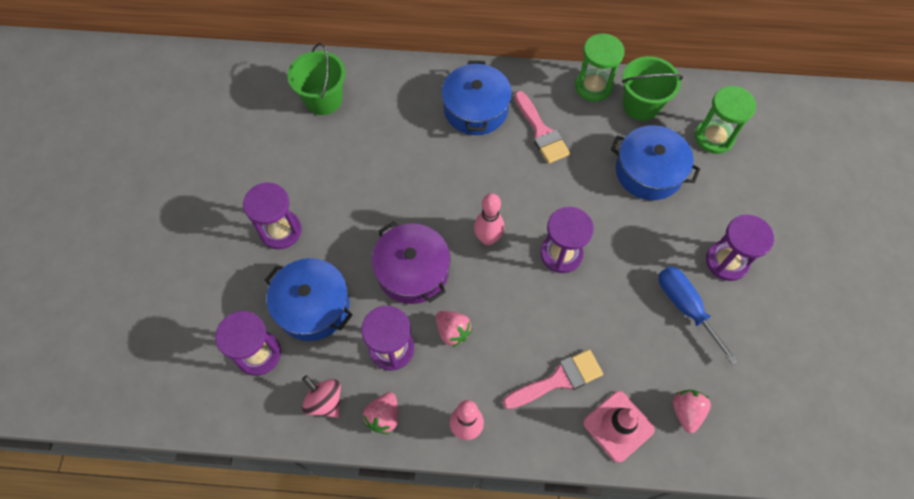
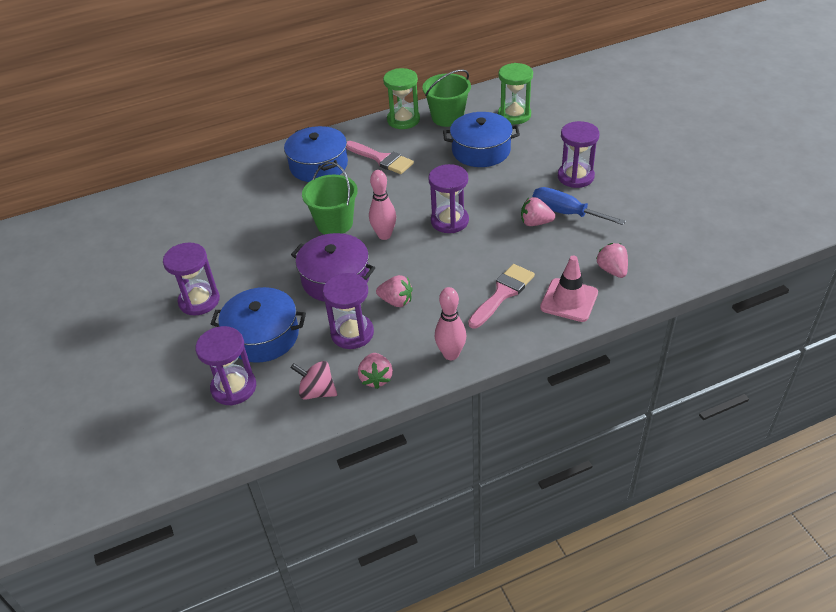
camera: 25 degrees left, 20 degrees down
green bucket [287,43,346,115] -> green bucket moved to [302,162,358,234]
none -> pink strawberry [521,197,555,226]

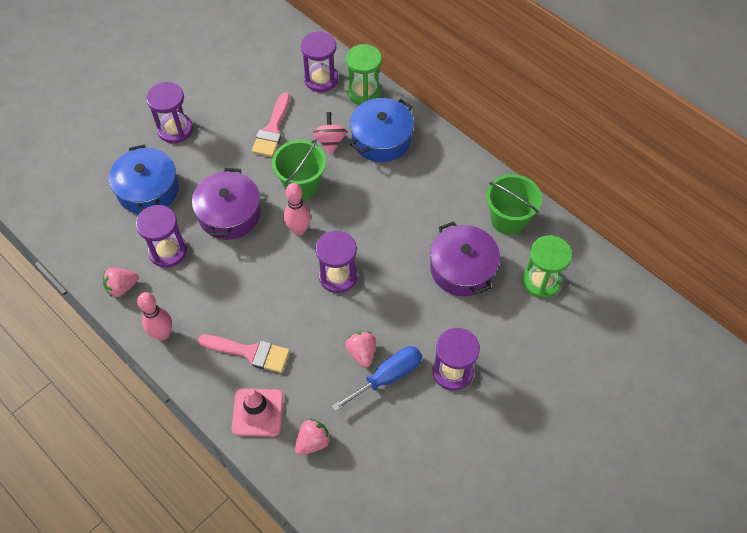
camera: 65 degrees right, 15 degrees up
purple hourglass [195,326,256,405] -> purple hourglass moved to [301,31,338,92]
pink spinning top [291,361,337,400] -> pink spinning top moved to [312,112,347,155]
pink brush [346,141,414,174] -> pink brush moved to [252,92,290,157]
pink strawberry [376,275,413,307] -> none
green hourglass [383,68,420,129] -> green hourglass moved to [346,44,382,105]
blue pot [443,112,520,167] -> purple pot [430,221,500,296]
blue screwdriver [532,187,626,225] -> blue screwdriver turned 45 degrees clockwise [331,346,422,412]

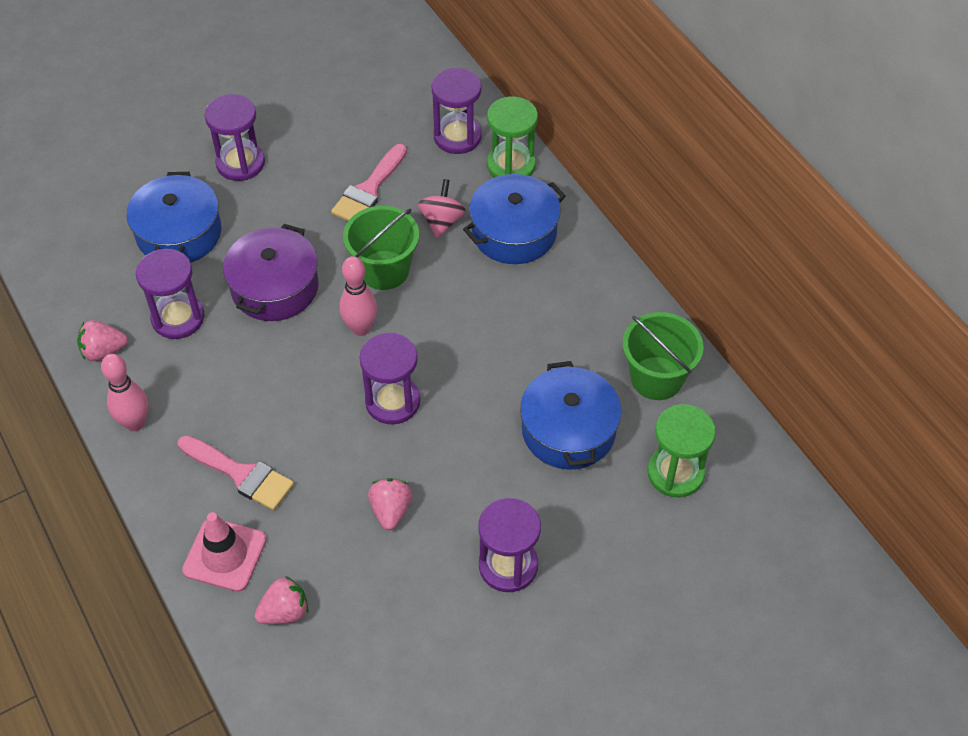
camera: 15 degrees right, 5 degrees down
blue screwdriver [331,346,422,412] -> none
purple pot [430,221,500,296] -> blue pot [520,361,622,470]

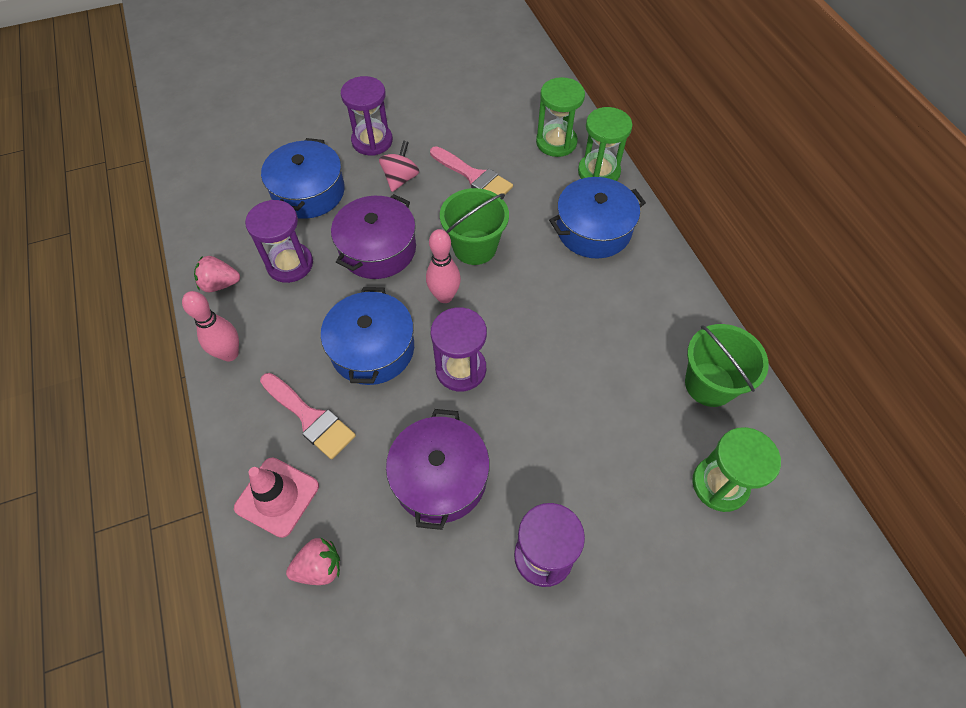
camera: 10 degrees right, 5 degrees up
pink brush [331,144,407,221] -> pink brush turned 90 degrees counterclockwise [430,146,513,195]
pink strawberry [368,478,412,530] -> purple pot [386,409,490,530]
pink spinning top [418,179,466,239] -> pink spinning top moved to [379,141,419,192]
purple hourglass [432,68,482,154] -> green hourglass [536,77,585,157]
blue pot [520,361,622,470] -> blue pot moved to [321,287,414,385]

